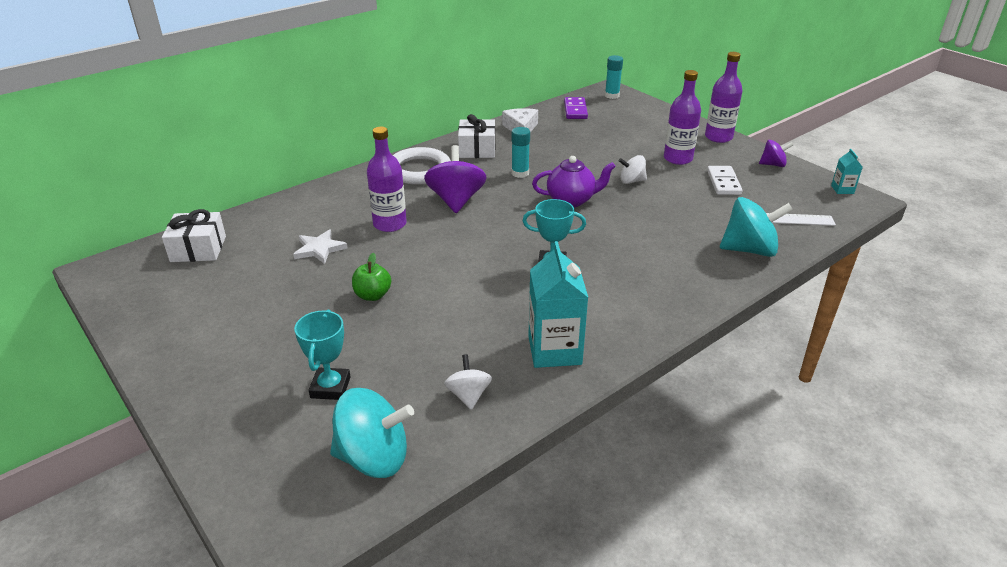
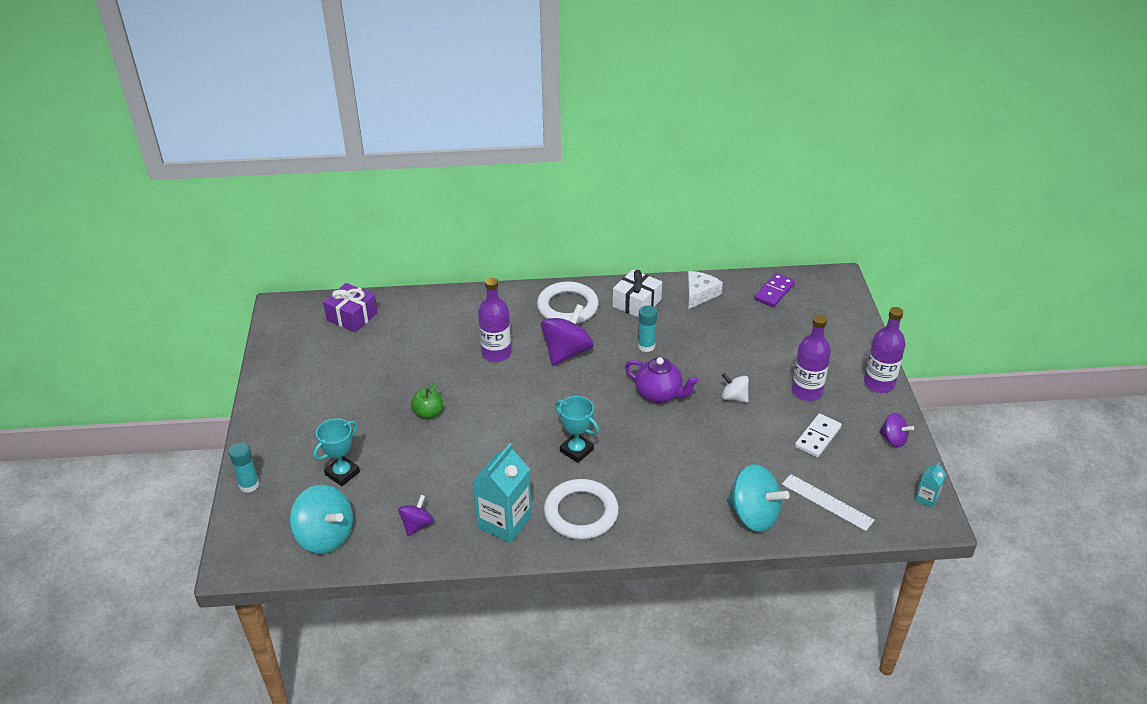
camera: 35 degrees right, 5 degrees up
white gift [162,209,226,262] -> purple gift [323,283,378,333]
white star [293,229,347,264] -> none
white spinning top [444,354,492,410] -> purple spinning top [398,495,434,536]
turquoise glue stick [605,55,623,99] -> turquoise glue stick moved to [229,442,259,493]
none -> white ring [544,479,619,540]

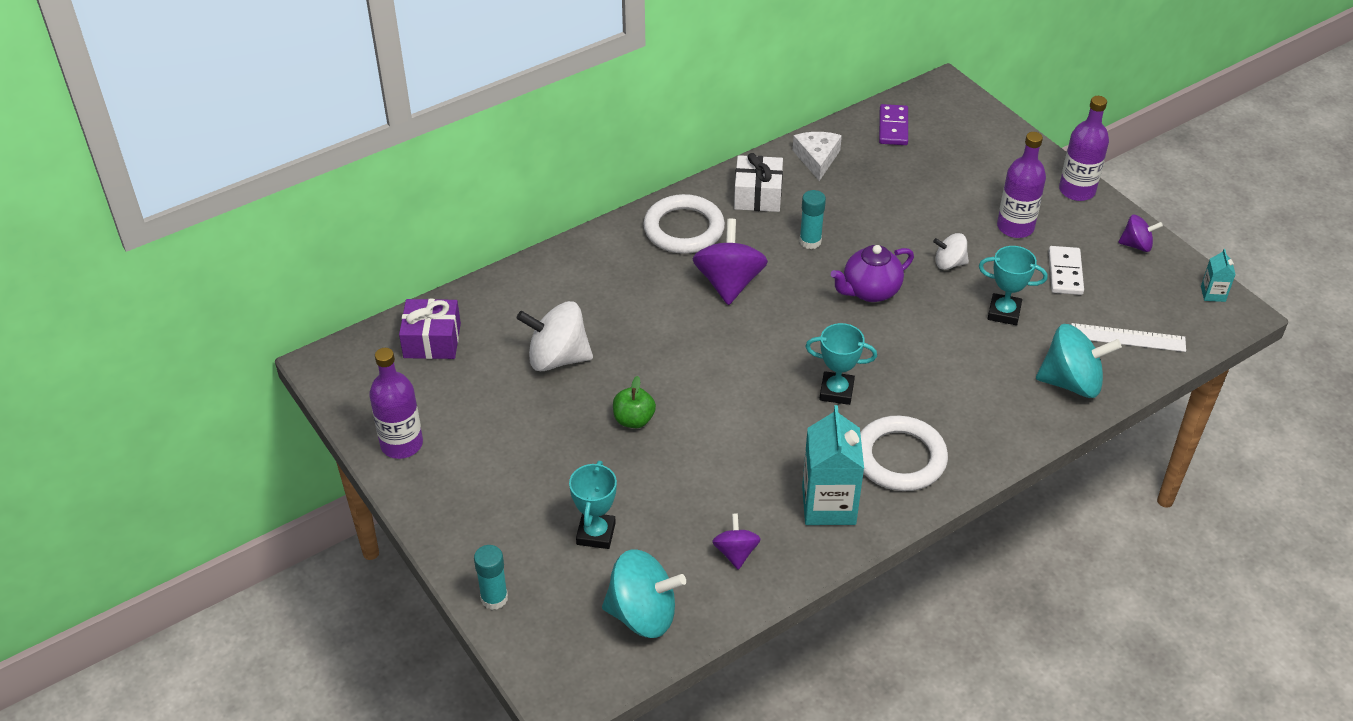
camera: 30 degrees left, 5 degrees up
purple bottle [478,277,511,362] -> purple bottle moved to [369,348,423,459]
purple teapot [625,357,699,403] -> purple teapot turned 150 degrees clockwise [831,245,914,302]
none -> white spinning top [517,301,593,371]
none -> turquoise trophy [979,246,1048,325]

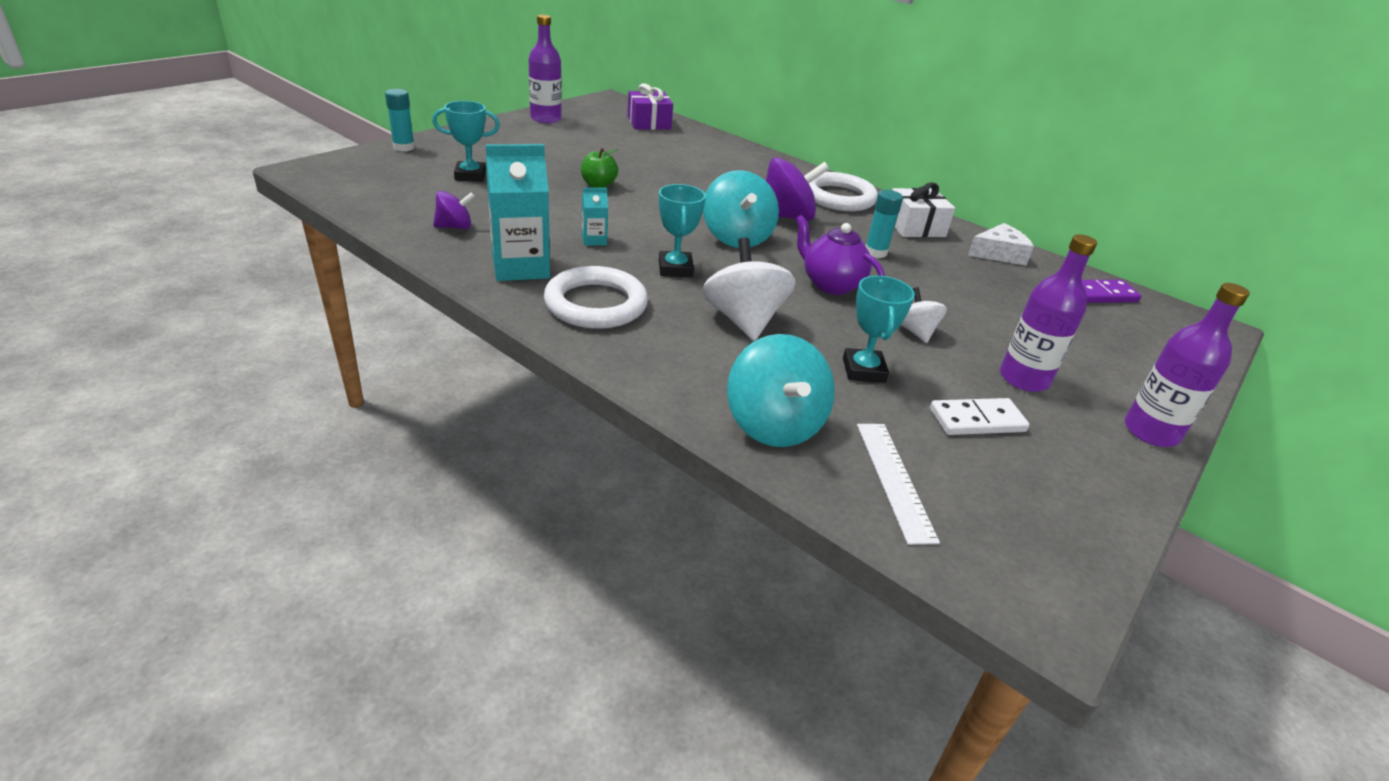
camera: 70 degrees right, 10 degrees down
white spinning top [517,301,593,371] -> white spinning top moved to [702,237,795,341]
turquoise spinning top [602,549,686,638] -> turquoise spinning top moved to [703,170,779,248]
purple spinning top [1118,215,1163,252] -> none
turquoise carton [1201,249,1236,302] -> turquoise carton moved to [582,188,608,246]

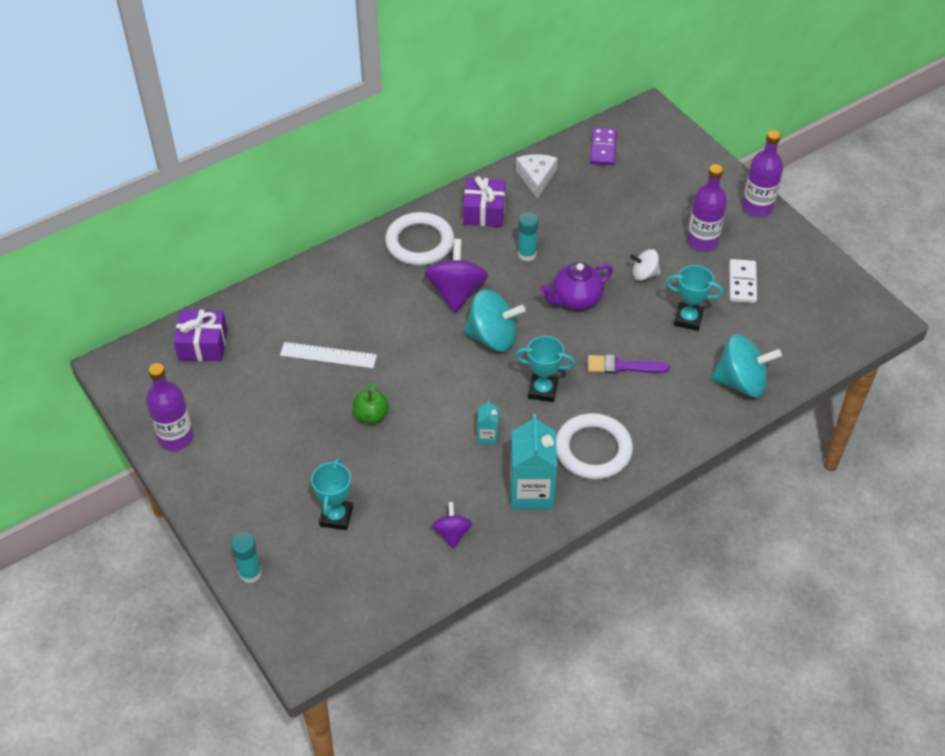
camera: 70 degrees left, 15 degrees up
white spinning top [702,237,795,341] -> purple brush [588,355,670,374]
white ruler [857,424,940,545] -> white ruler moved to [280,342,377,368]
white gift [892,182,955,237] -> purple gift [463,176,505,227]

